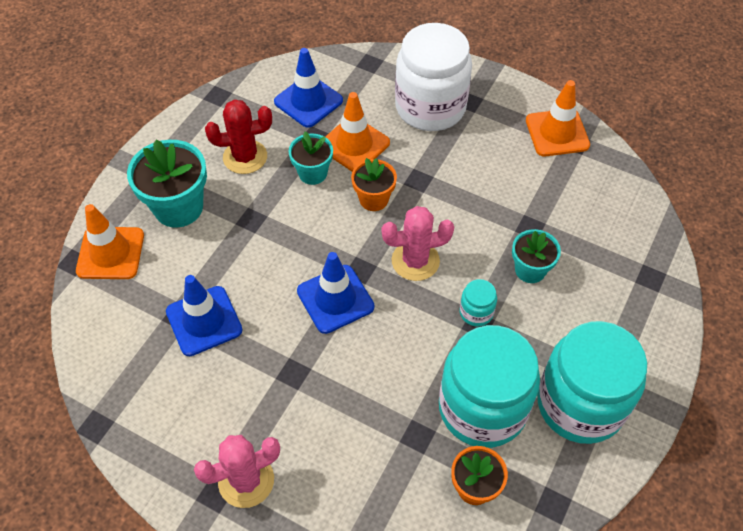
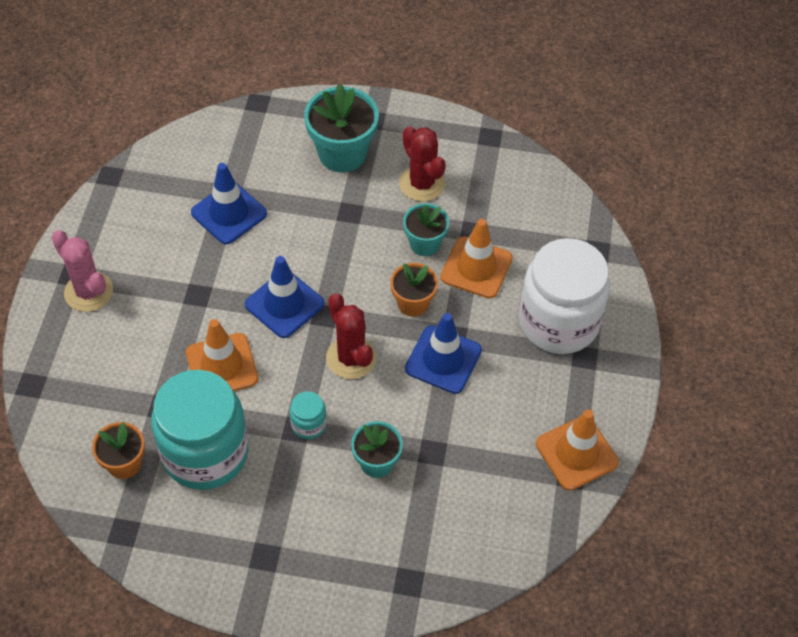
camera: 70 degrees right, 0 degrees up
orange traffic cone [76,204,144,279] -> orange traffic cone moved to [186,319,258,391]
blue traffic cone [274,48,343,128] -> blue traffic cone moved to [405,313,482,394]
pink cactus [382,206,454,281] -> red cactus [326,293,376,379]
turquoise jar [537,321,647,444] -> none

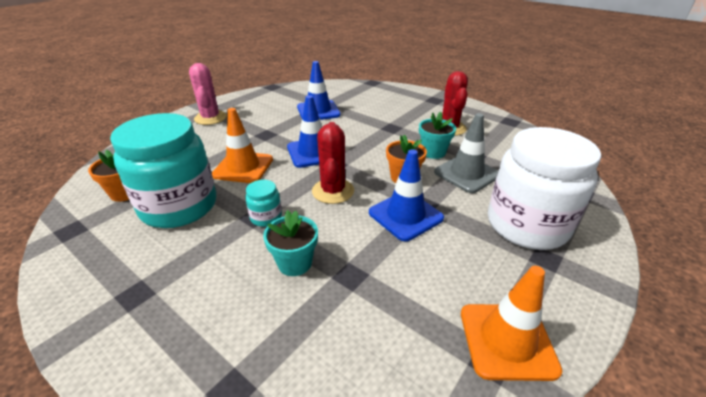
camera: 30 degrees right, 20 degrees down
turquoise flower pot [304,84,379,172] -> none
orange traffic cone [440,219,513,299] -> grey traffic cone [434,113,498,193]

